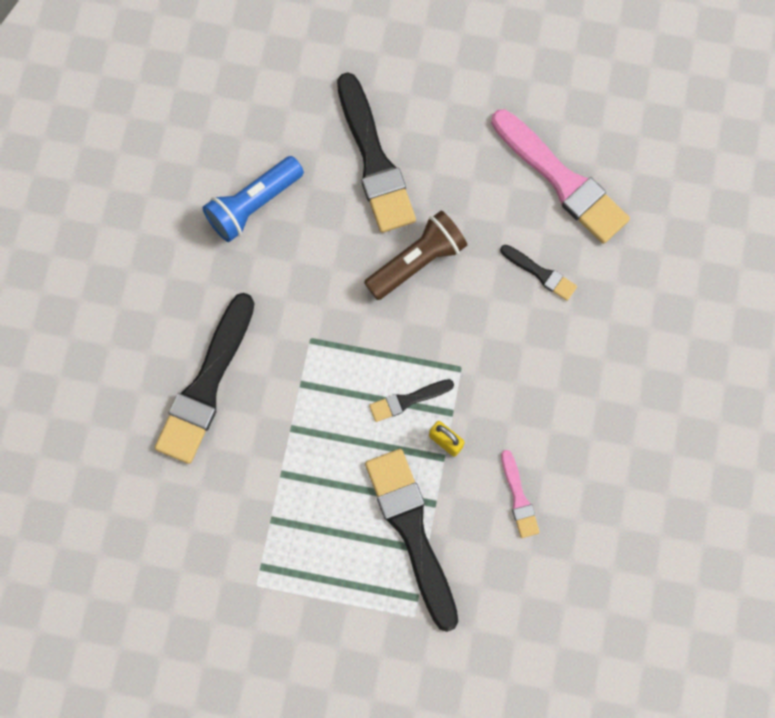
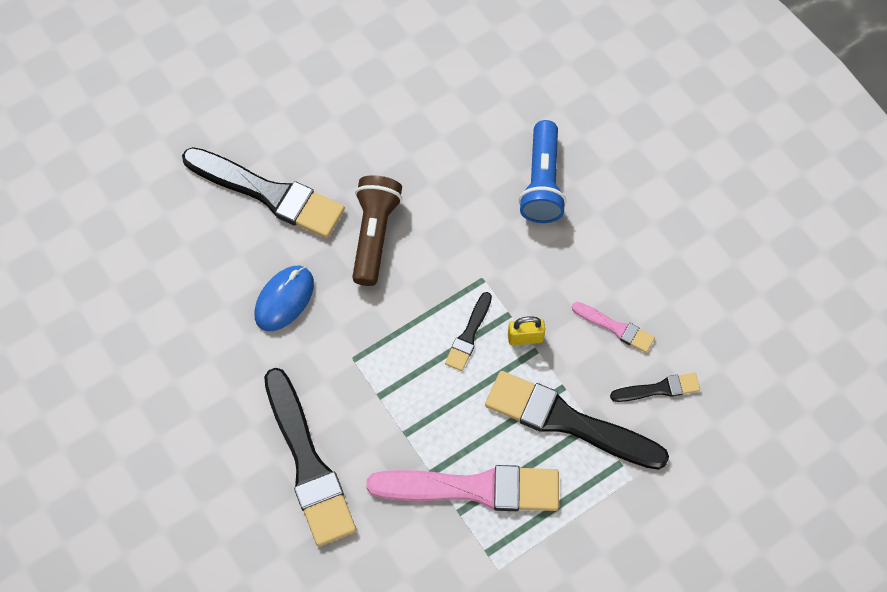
camera: 45 degrees left, 10 degrees down
blue flashlight [202,156,304,242] -> blue flashlight moved to [519,120,566,223]
pink brush [491,109,630,244] -> pink brush moved to [366,465,559,511]
black brush [500,245,577,301] -> black brush moved to [610,373,700,402]
none -> blue mouse [255,266,314,331]

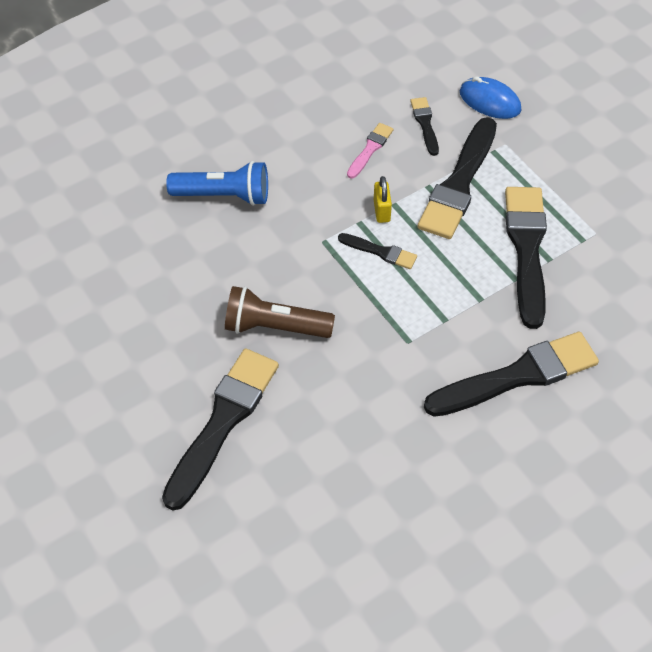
camera: 90 degrees left, 10 degrees down
blue mouse [255,266,314,331] -> blue mouse moved to [460,76,521,119]
pink brush [366,465,559,511] -> black brush [505,187,547,329]

